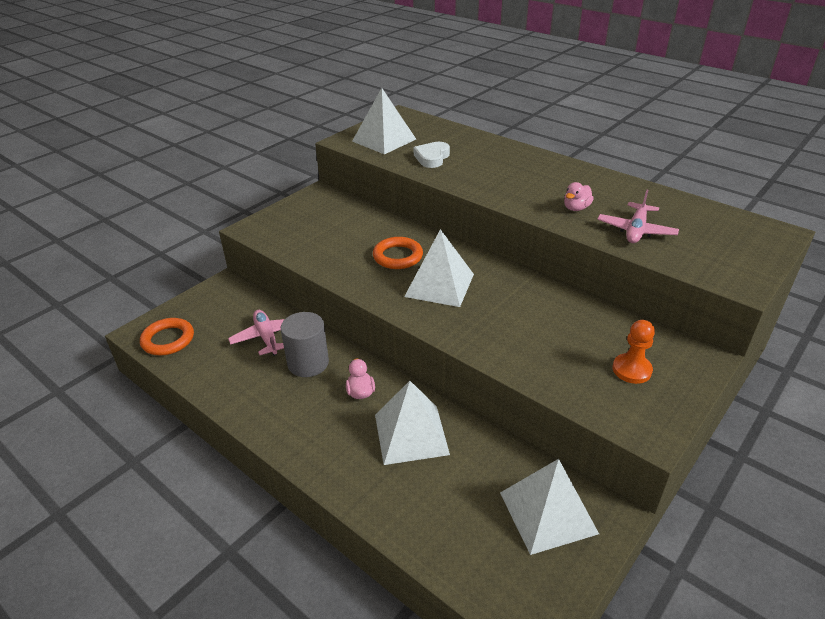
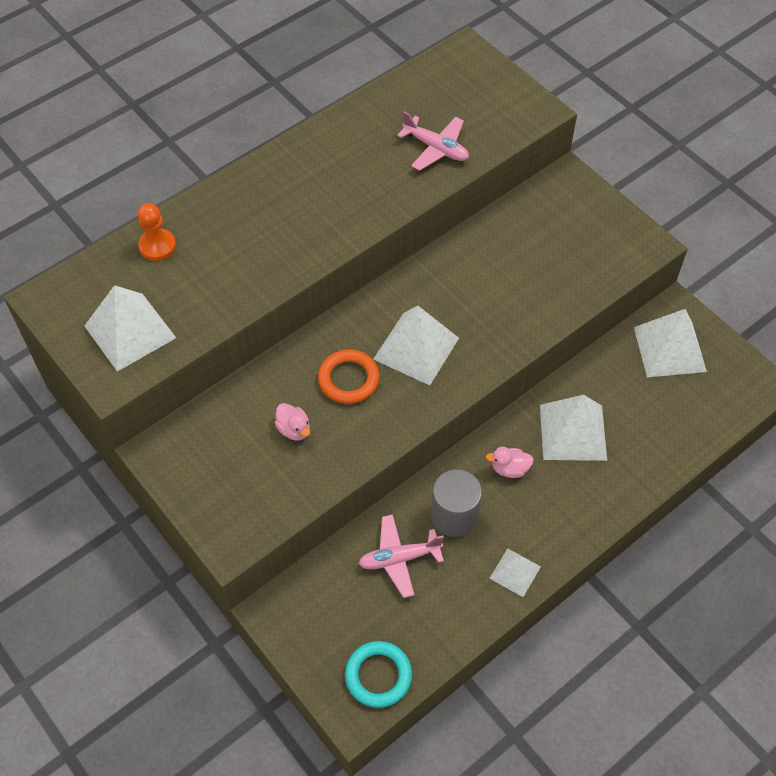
camera: 80 degrees left, 20 degrees up
orange ring [140,318,194,355] -> turquoise ring [345,641,412,708]
white heart [414,142,450,168] -> none
pink duck [564,182,594,211] -> pink duck moved to [275,403,310,441]
orange pawn [613,320,655,384] -> orange pawn moved to [138,203,176,261]
none -> white pyramid [489,548,541,597]

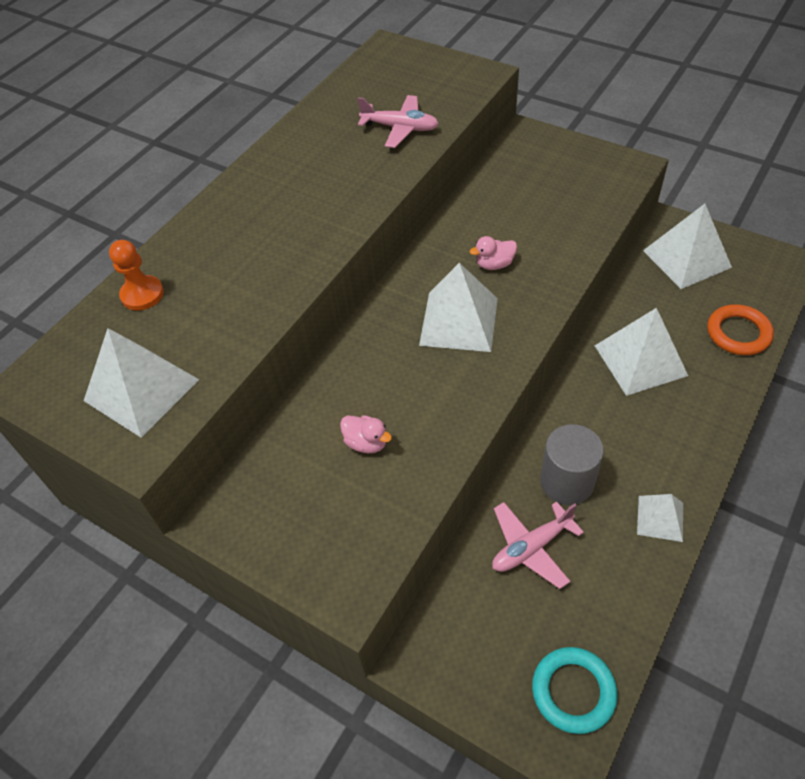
camera: 15 degrees left, 5 degrees down
orange ring [318,350,380,404] -> orange ring moved to [707,304,774,355]
pink duck [486,447,534,478] -> pink duck moved to [470,236,517,270]

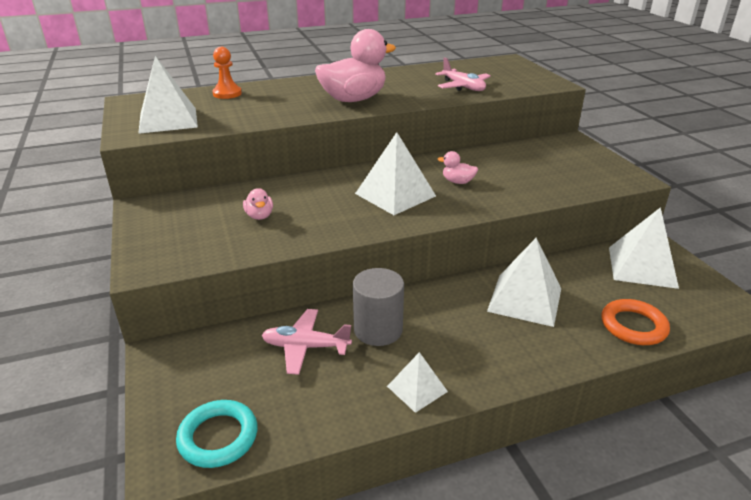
camera: 35 degrees right, 20 degrees down
none -> pink duck [315,29,396,102]

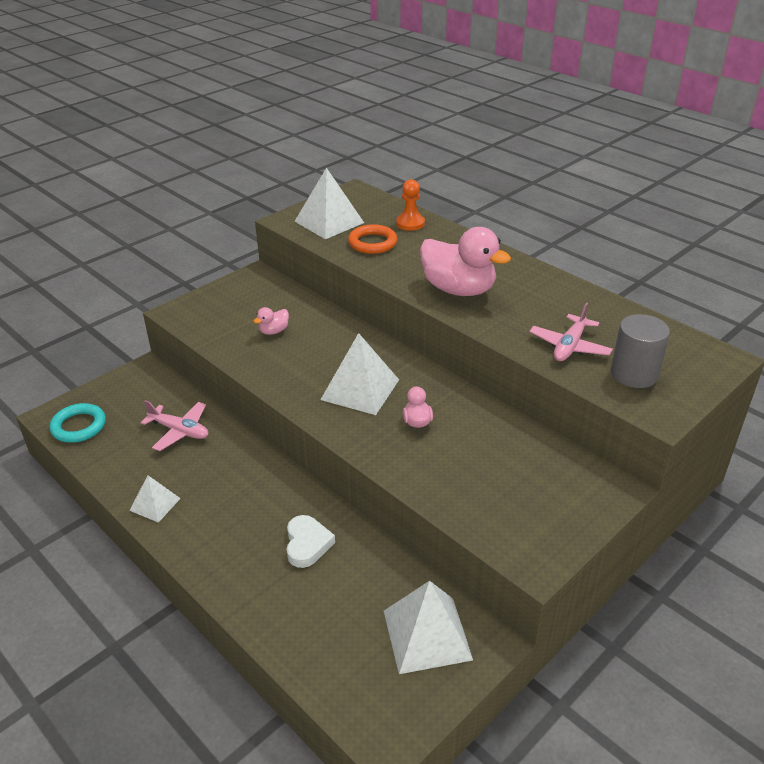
camera: 65 degrees right, 5 degrees up
pink plane [262,309,352,375] -> pink plane turned 135 degrees clockwise [141,400,208,451]
grey cylinder [353,268,404,346] -> grey cylinder moved to [611,314,670,388]
white pyramid [487,238,561,327] -> white heart [287,515,335,568]
orange ring [601,299,670,345] -> orange ring moved to [348,224,397,254]

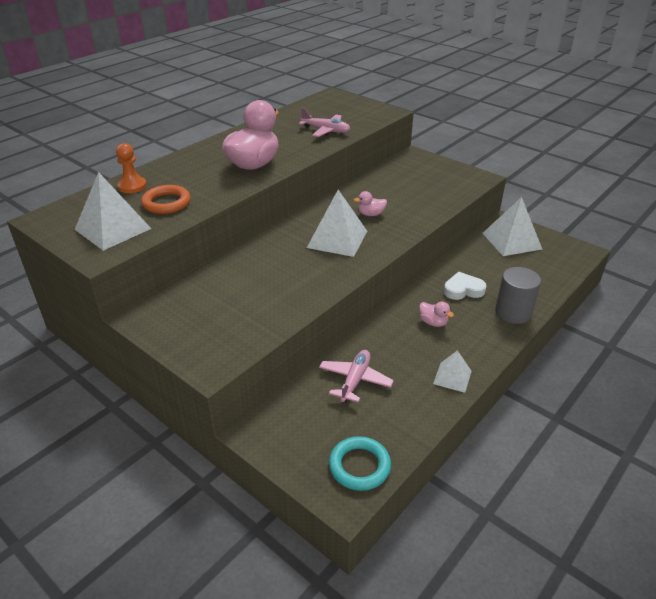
camera: 95 degrees left, 0 degrees up
pink duck [253,307,289,335] -> pink duck moved to [419,302,454,327]
grey cylinder [611,314,670,388] -> grey cylinder moved to [495,267,541,324]

